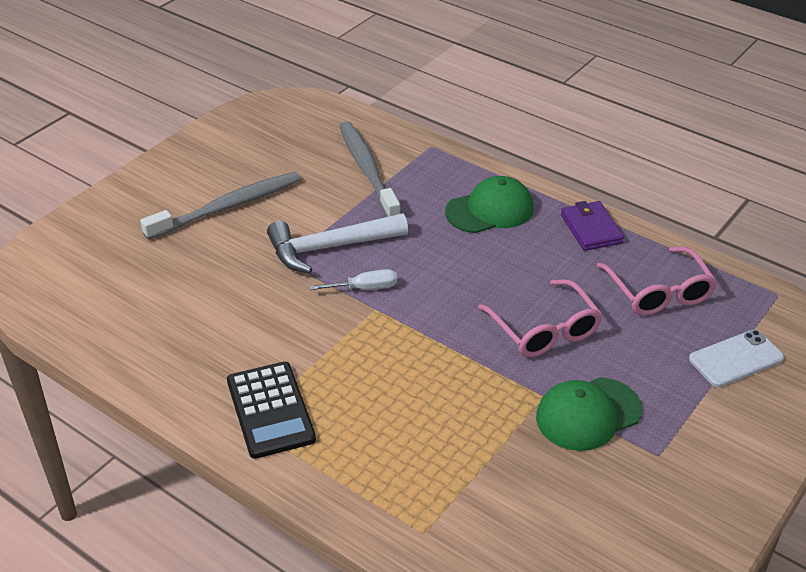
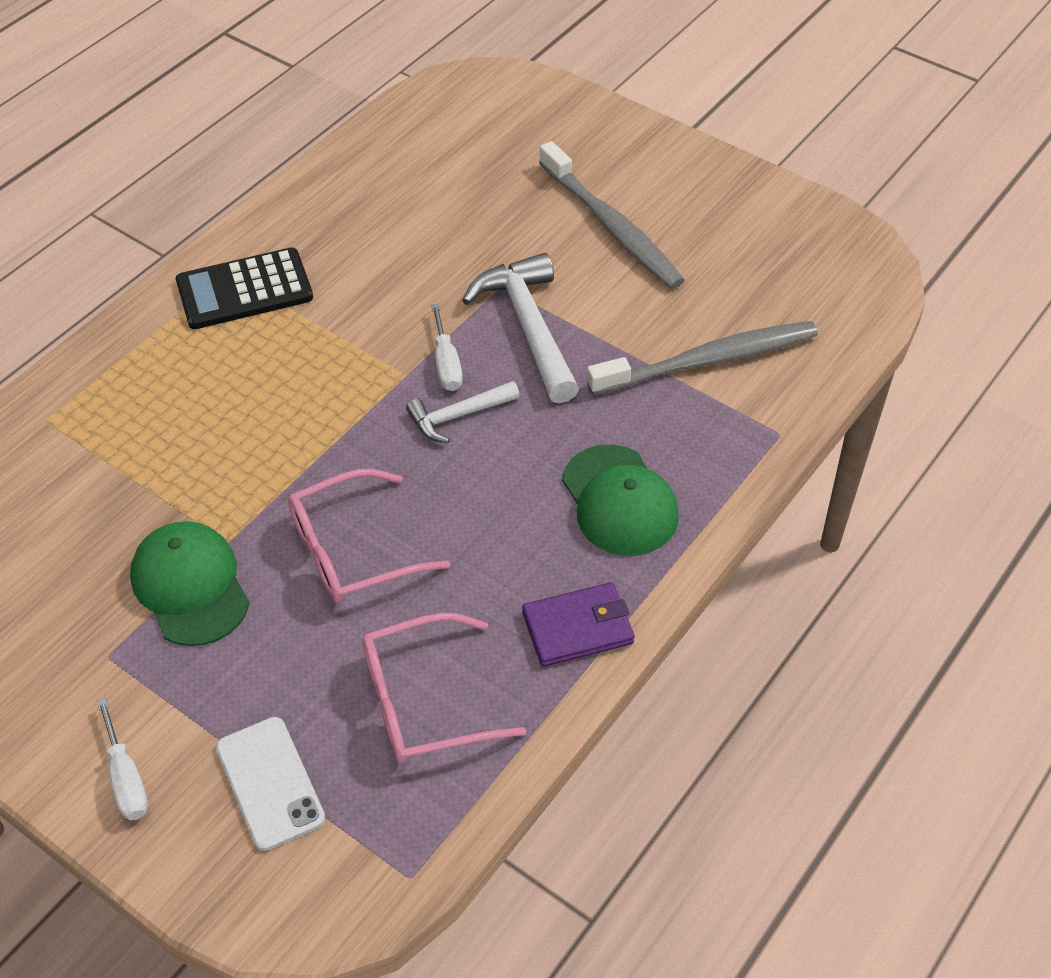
camera: 90 degrees right, 10 degrees up
none -> white screwdriver [97,698,148,820]
none -> white hammer [406,381,520,443]

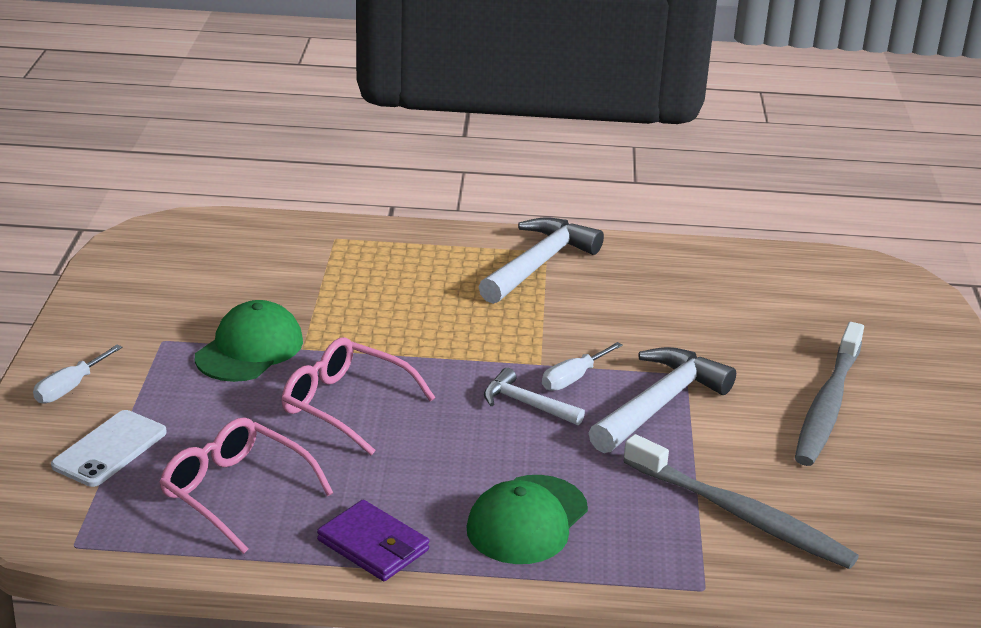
camera: 55 degrees right, 20 degrees down
black calculator [176,247,313,329] -> white hammer [479,217,604,304]

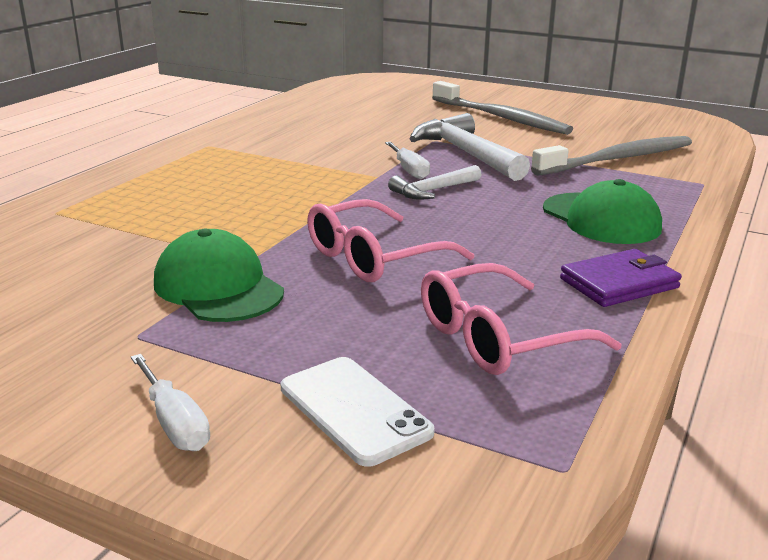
camera: 65 degrees left, 5 degrees down
white hammer [479,217,604,304] -> none

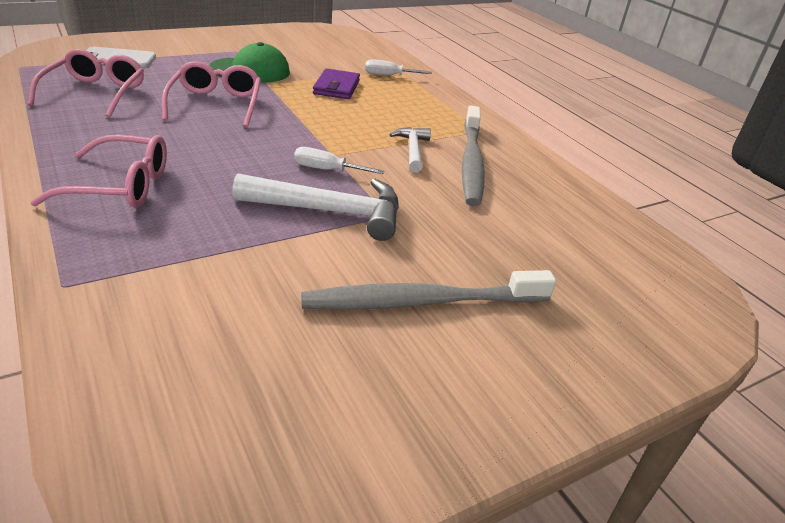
camera: 120 degrees right, 10 degrees up
white screwdriver [131,354,210,451] -> white screwdriver moved to [365,59,432,75]
white hammer [388,165,481,200] -> white hammer moved to [389,127,431,172]
grey toothbrush [531,136,692,176] -> grey toothbrush moved to [462,106,485,206]
green cap [543,179,662,244] -> pink glasses [30,135,167,208]
purple wallet [560,249,682,307] -> purple wallet moved to [313,68,360,99]

